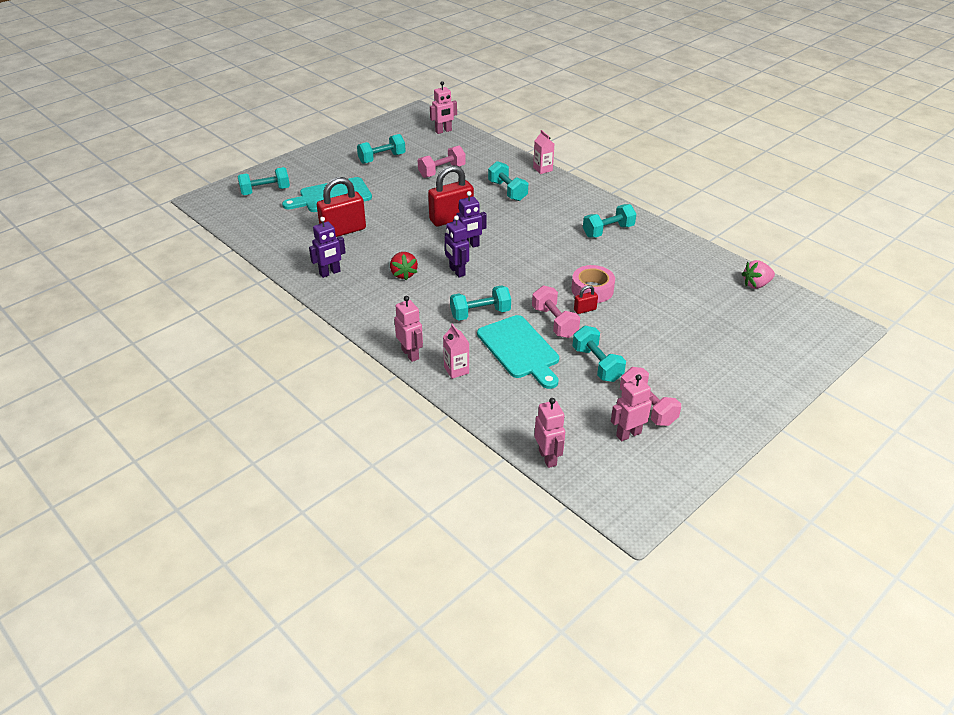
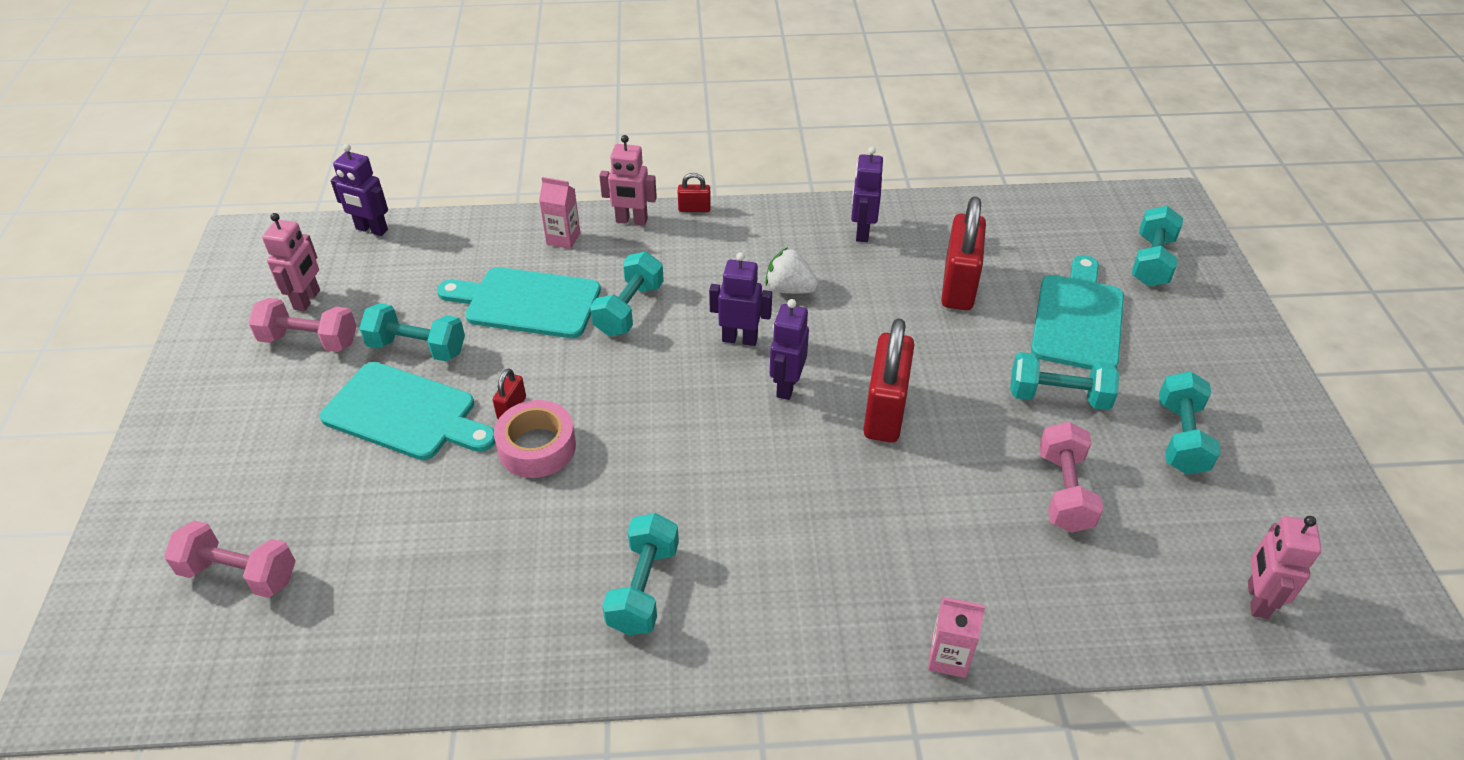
camera: 130 degrees right, 5 degrees up
red strawberry [390,252,418,280] -> white strawberry [765,247,819,294]
turquoise dumbbell [488,161,528,201] -> turquoise dumbbell moved to [1010,352,1120,410]
pink dumbbell [532,285,580,338] -> pink dumbbell moved to [164,520,296,598]
pink robot [534,398,565,468] -> purple robot [331,144,388,236]
pink strawberry [742,260,775,289] -> none
none -> turquoise cutting board [320,362,495,460]
none -> red padlock [678,173,711,212]

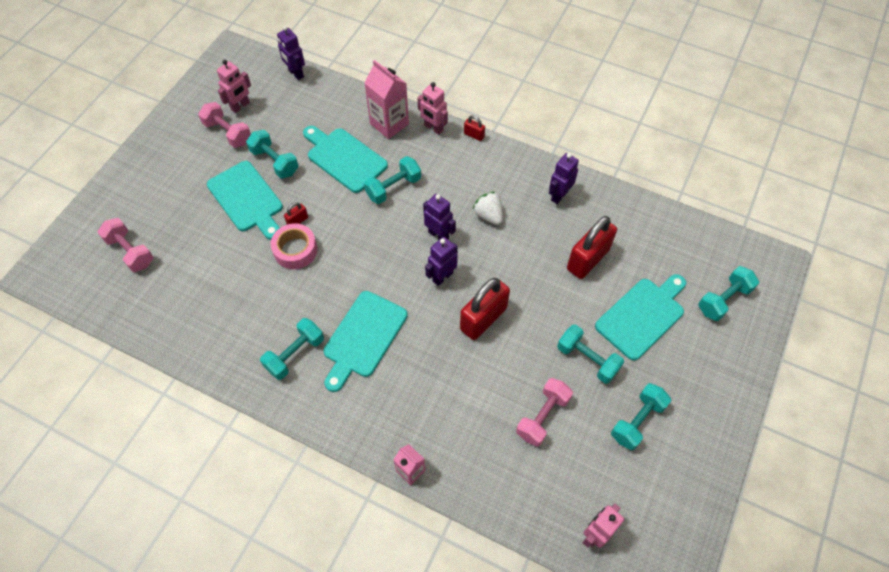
camera: 30 degrees right, 15 degrees up
pink carton [539,177,580,249] -> pink carton [365,60,409,139], size x1.71
none -> turquoise cutting board [324,291,408,392]

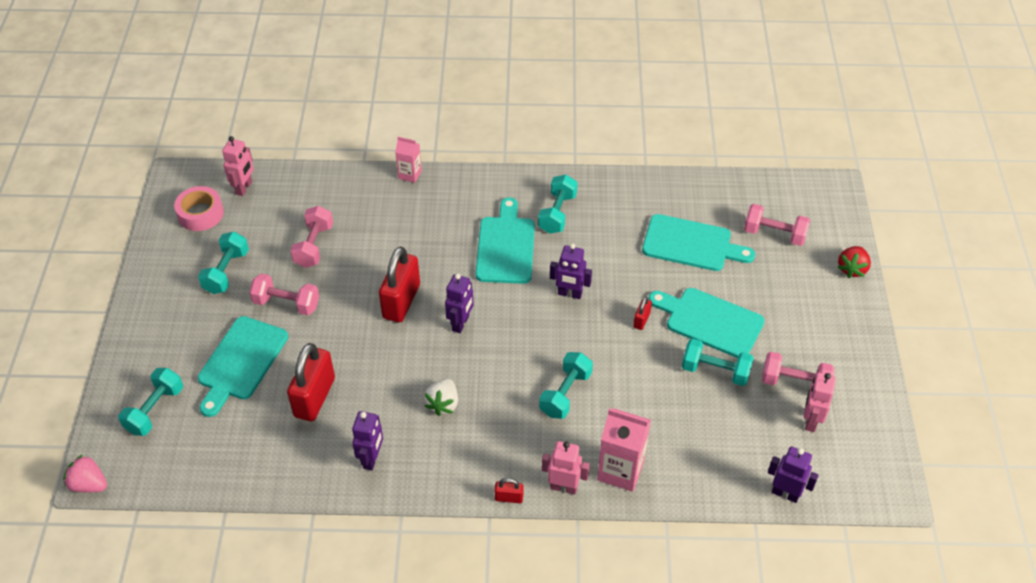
camera: 155 degrees right, 10 degrees down
pink tape [271,223,318,269] -> pink tape moved to [174,186,224,231]
turquoise cutting board [303,126,388,193] -> turquoise cutting board moved to [642,214,755,271]
purple robot [423,194,456,240] -> purple robot moved to [550,243,592,299]
white strawberry [473,192,503,225] -> white strawberry turned 75 degrees clockwise [424,379,458,416]
turquoise dumbbell [557,324,624,384] -> pink dumbbell [249,273,319,315]
none -> pink strawberry [63,455,107,493]
none -> red strawberry [837,246,871,278]

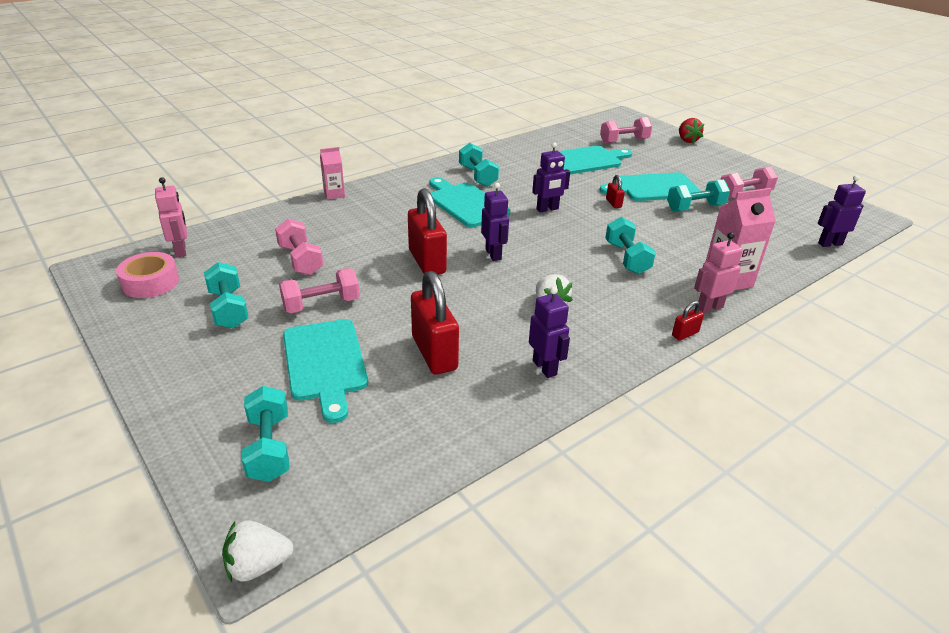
camera: 40 degrees left, 15 degrees down
pink strawberry [63,455,107,493] -> white strawberry [222,520,294,582]
pink robot [804,373,836,432] -> none

